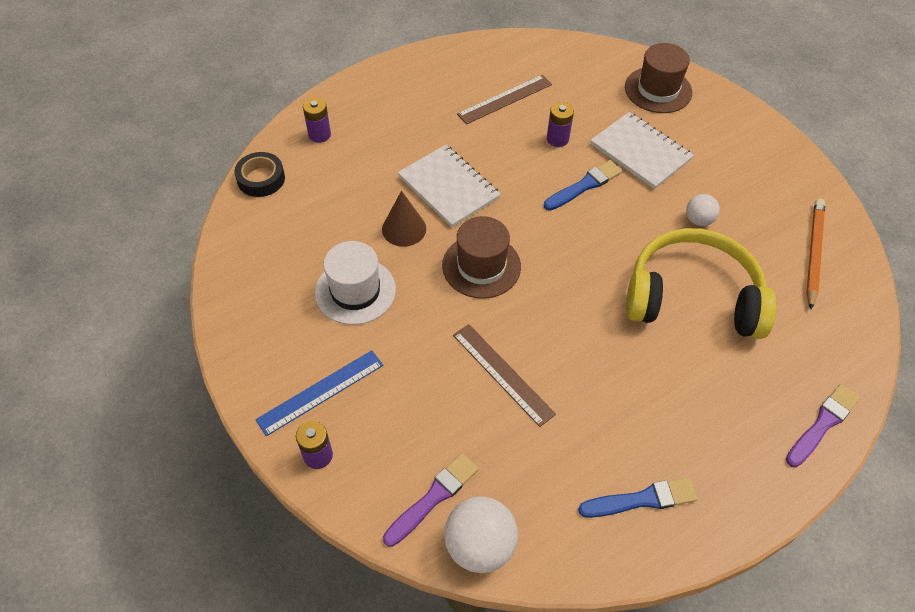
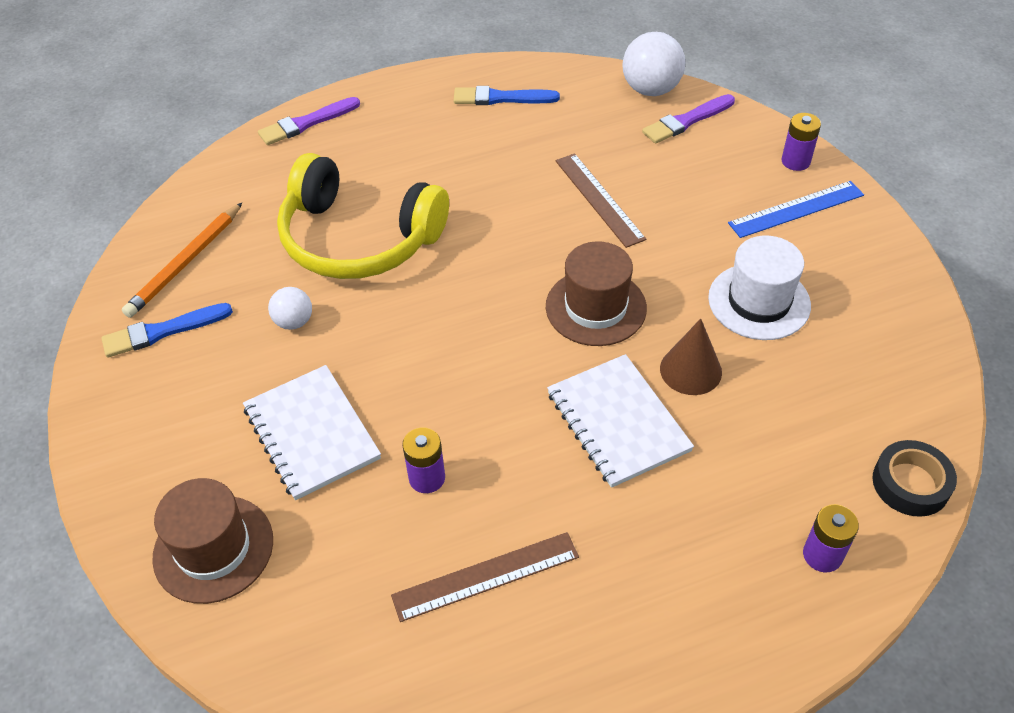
camera: 165 degrees left, 5 degrees down
blue brush [544,160,622,211] -> blue brush moved to [101,303,233,358]

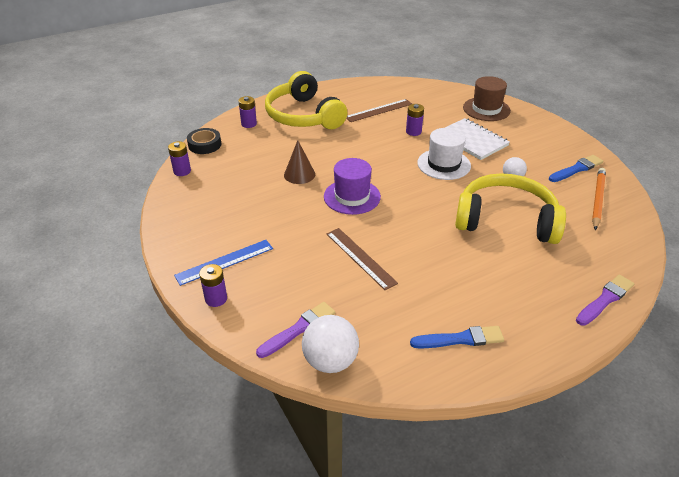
camera: 170 degrees right, 10 degrees down
brown hat [546,241,647,346] -> purple hat [324,158,381,215]
white notebook [547,354,694,488] -> none
white hat [708,236,811,340] -> white hat moved to [417,128,471,180]
none -> purple battery [168,141,191,176]
none -> yellow headphones [265,71,347,129]

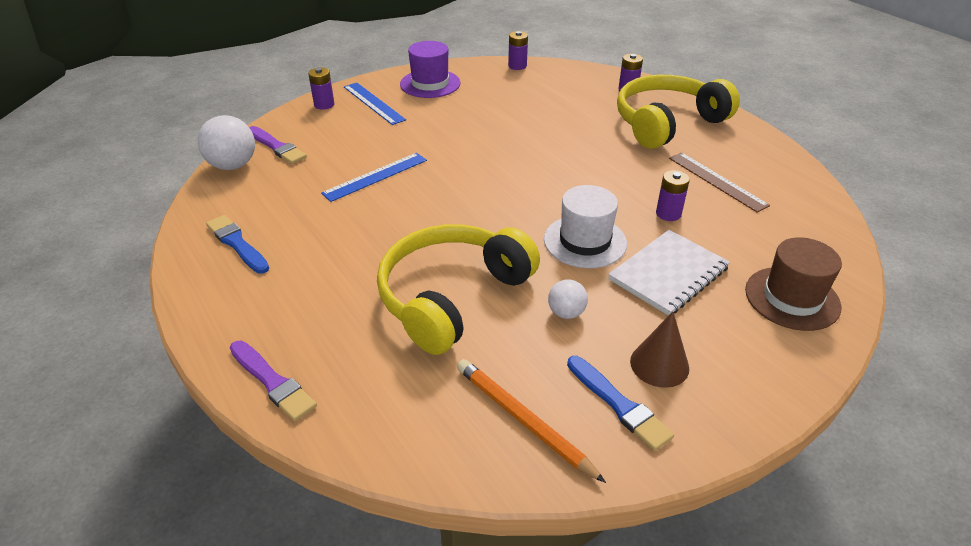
camera: 85 degrees right, 0 degrees up
black tape [187,128,221,154] -> none
brown cone [284,140,315,184] -> brown cone moved to [630,311,689,388]
purple hat [324,158,381,215] -> purple hat moved to [400,41,460,98]
brown ruler [327,228,398,290] -> blue ruler [321,153,427,202]
blue brush [410,326,504,349] -> blue brush turned 150 degrees clockwise [206,215,269,274]
yellow headphones [455,173,566,244] -> yellow headphones turned 150 degrees counterclockwise [377,224,540,355]
orange pencil [592,168,606,230] -> orange pencil turned 150 degrees counterclockwise [457,359,606,483]

